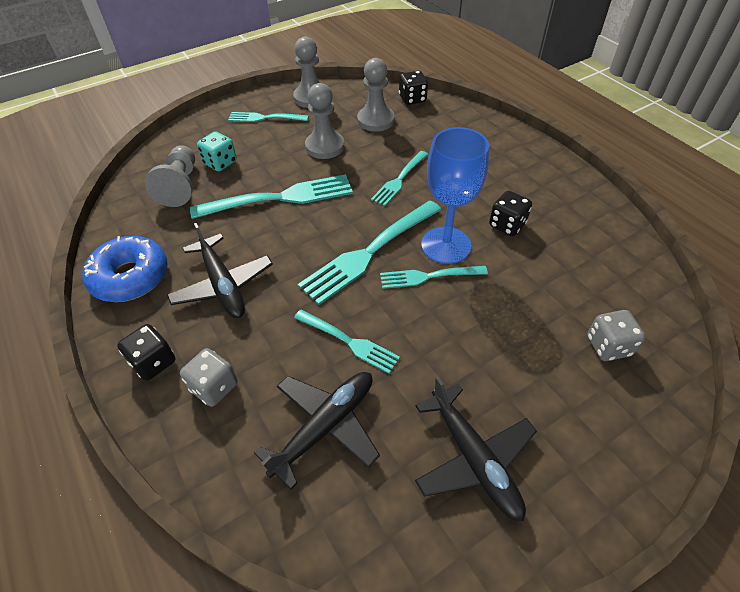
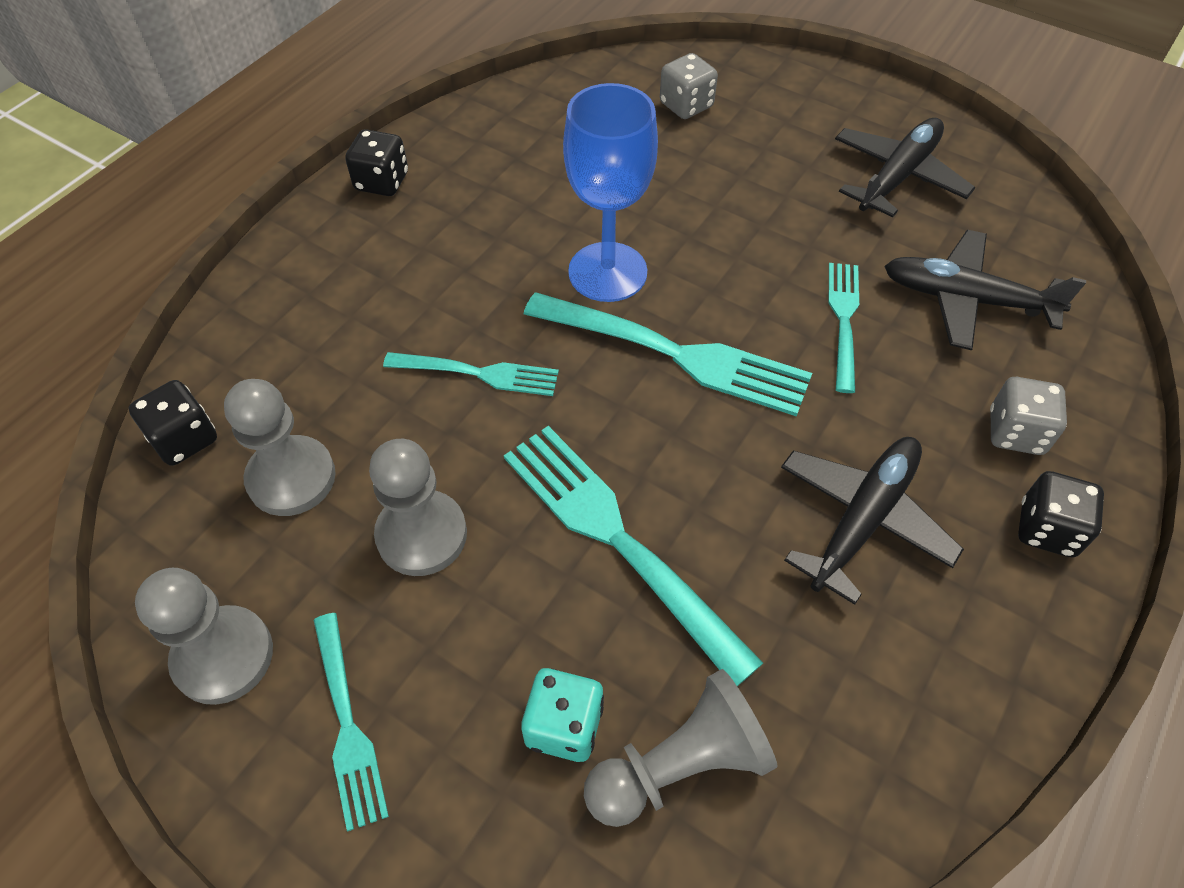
camera: 115 degrees left, 5 degrees up
blue donut [82,236,168,302] -> none
turquoise fork [380,266,488,289] -> none
black dice [489,191,532,236] -> black dice moved to [345,129,408,196]

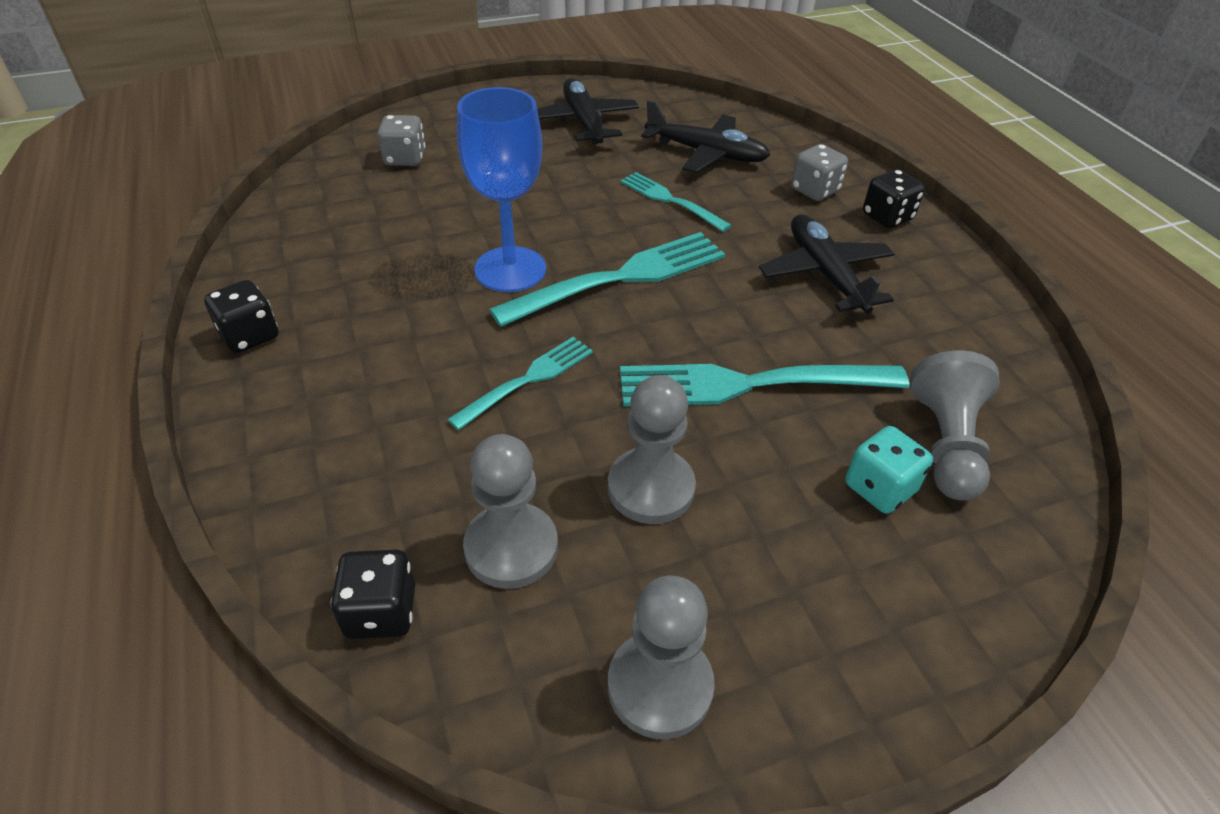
camera: 55 degrees left, 10 degrees down
turquoise fork [314,613,389,831] -> none
black plane [884,230,1086,350] -> black plane turned 120 degrees counterclockwise [641,100,770,173]

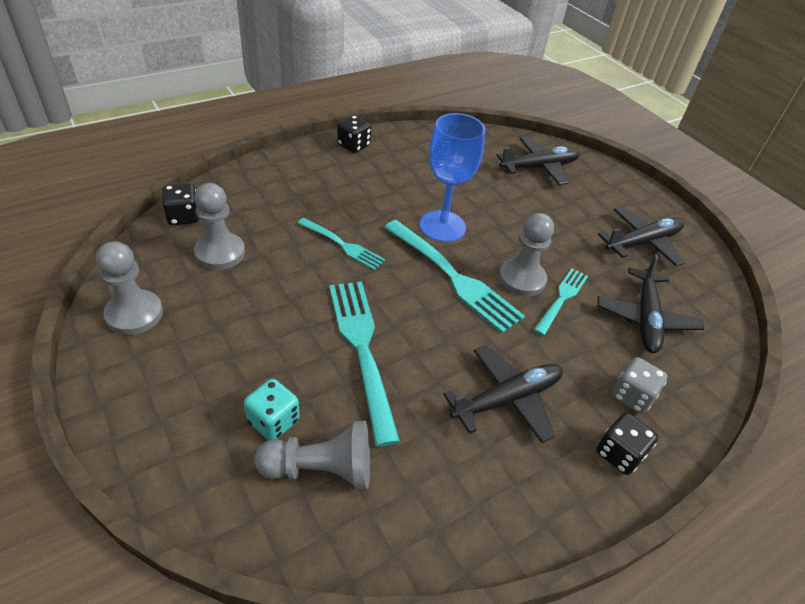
camera: 75 degrees right, 0 degrees up
grey dice [377,115,425,166] -> black plane [496,137,580,185]
grey pawn [608,375,696,524] -> grey pawn moved to [499,213,554,296]

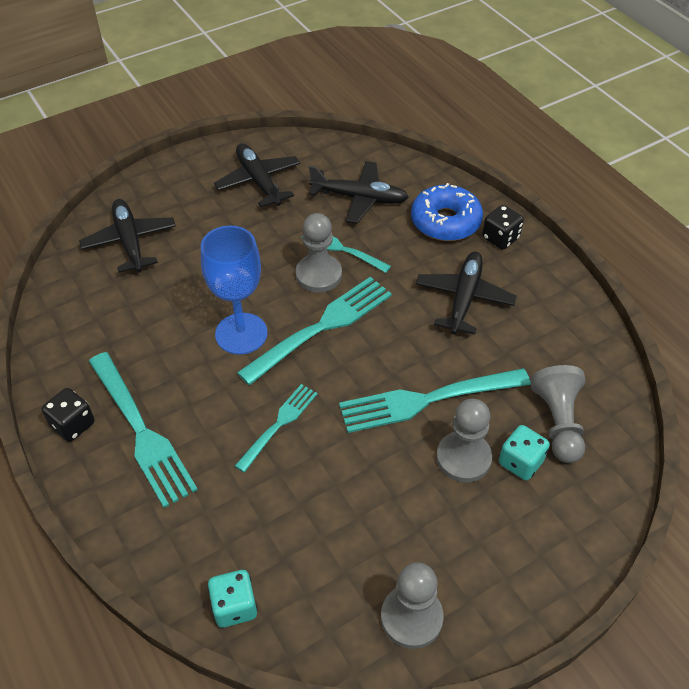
camera: 85 degrees left, 5 degrees up
black dice [162,184,199,225] -> turquoise dice [208,570,257,628]
grey pawn [194,183,245,270] -> grey pawn moved to [436,399,492,483]
black plane [443,345,563,443] -> black plane turned 45 degrees clockwise [416,252,517,334]
grey dice [612,357,668,414] -> blue donut [411,183,483,241]
none -> turquoise fork [89,352,198,508]

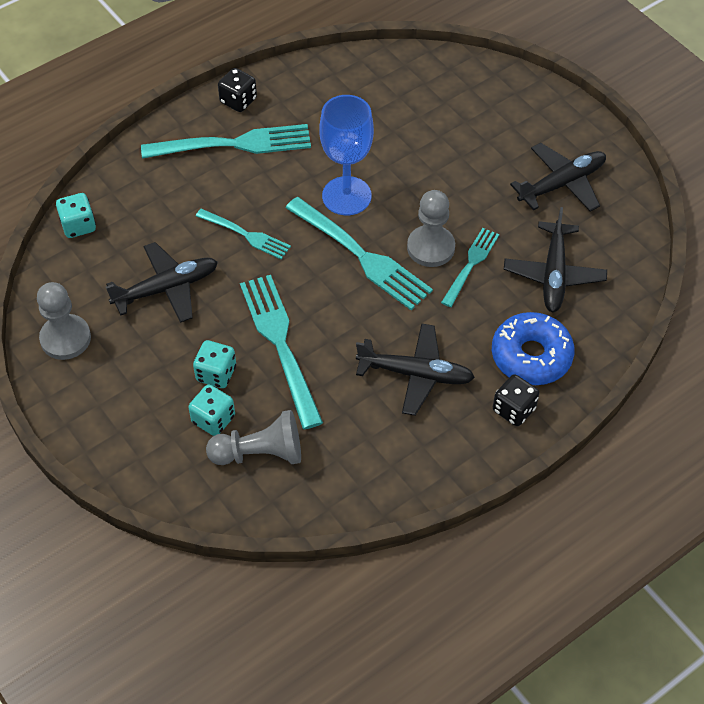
camera: 85 degrees right, 5 degrees up
black plane [79,199,176,273] -> black plane moved to [106,242,218,323]
turquoise fork [89,352,198,508] -> turquoise fork turned 150 degrees counterclockwise [141,124,311,159]
grey pawn [436,399,492,483] -> turquoise dice [193,340,236,388]

